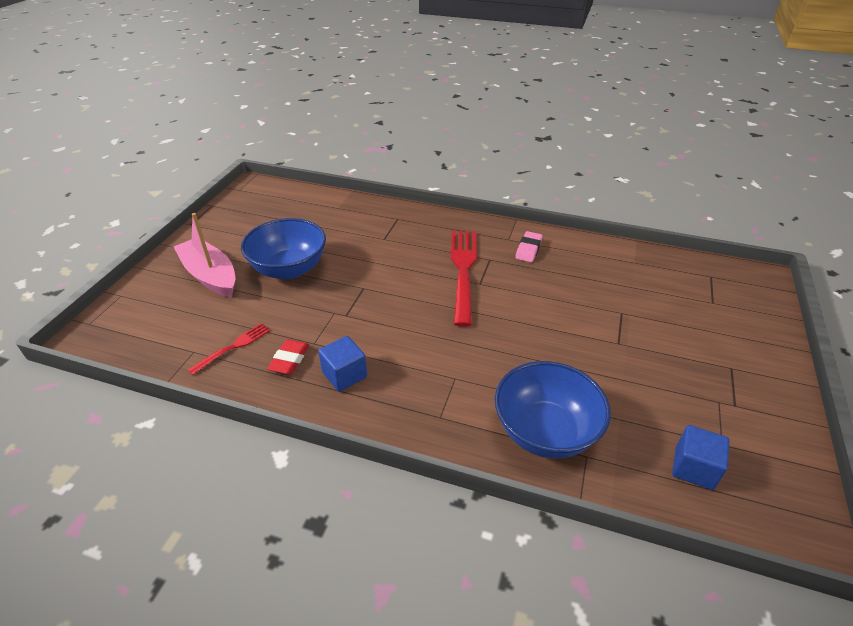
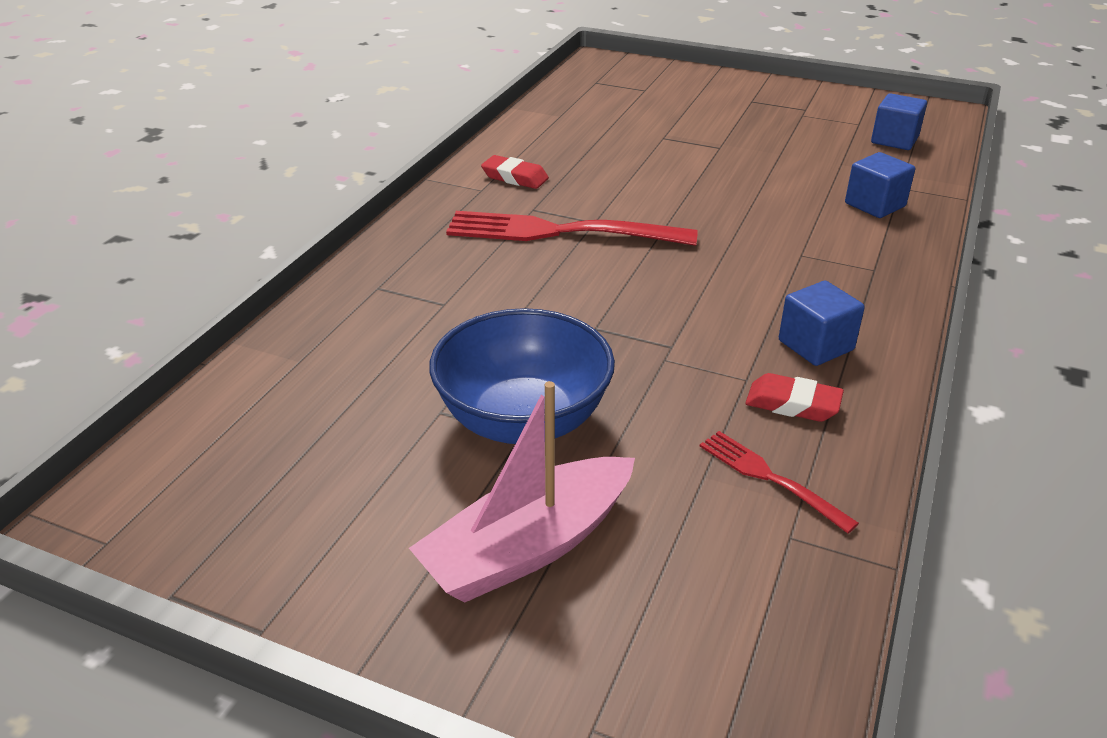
camera: 85 degrees left, 5 degrees down
blue bowl [495,361,611,459] -> blue cube [845,152,915,218]
pink eraser [515,231,543,262] -> red eraser [481,155,549,189]

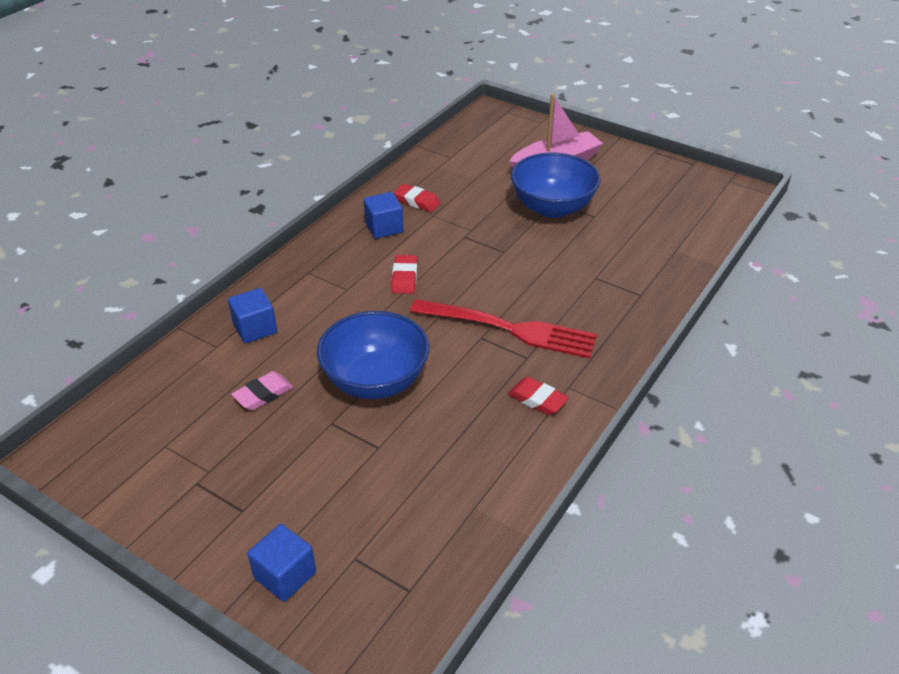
camera: 170 degrees left, 5 degrees up
red fork [700,431,859,533] -> none
blue cube [871,93,927,150] -> blue cube moved to [247,524,316,602]
none -> pink eraser [231,371,293,410]
none -> blue bowl [317,311,429,399]
none -> red eraser [392,255,417,294]

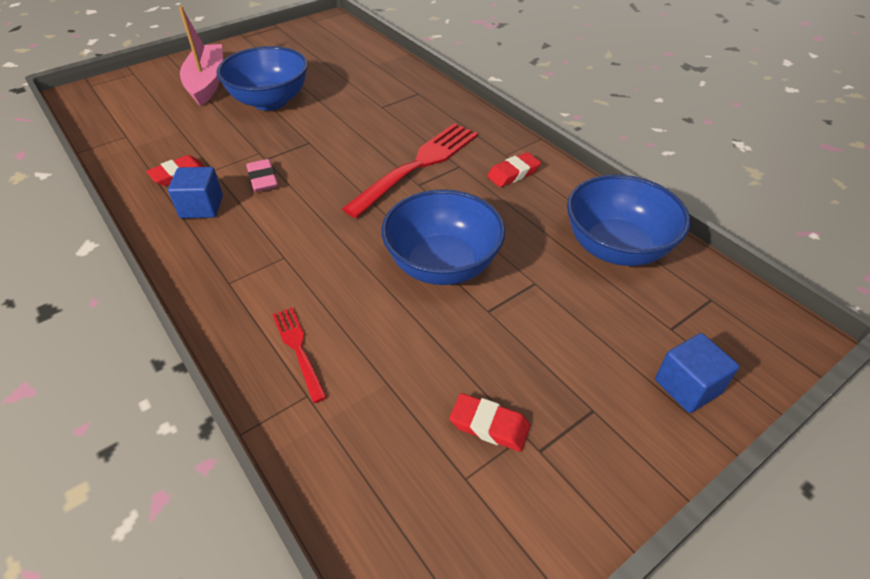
camera: 70 degrees left, 5 degrees up
blue cube [228,288,277,343] -> red fork [272,307,327,403]
pink eraser [231,371,293,410] -> pink eraser moved to [246,159,278,192]
red eraser [392,255,417,294] -> red eraser moved to [449,393,530,452]
none -> blue bowl [567,174,690,266]

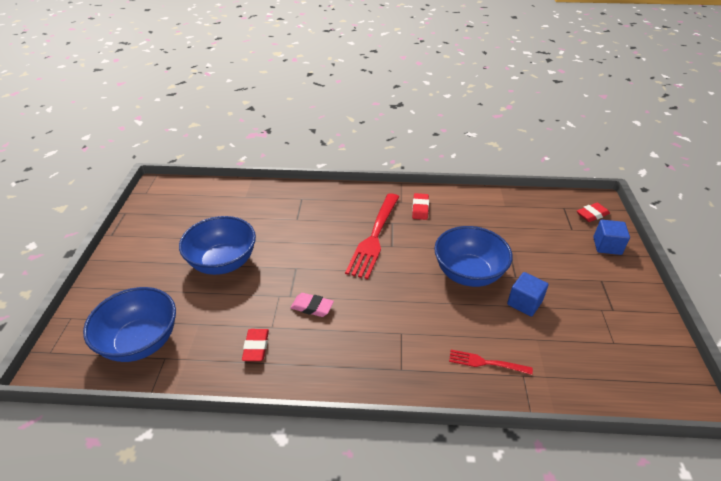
camera: 50 degrees left, 5 degrees down
blue cube [168,167,223,218] -> blue cube moved to [507,272,549,317]
pink boat [179,6,223,106] -> none
red fork [342,123,478,218] -> red fork turned 150 degrees counterclockwise [345,193,399,279]
red eraser [449,393,530,452] -> red eraser moved to [577,203,610,222]
blue bowl [567,174,690,266] -> blue bowl moved to [83,287,176,362]

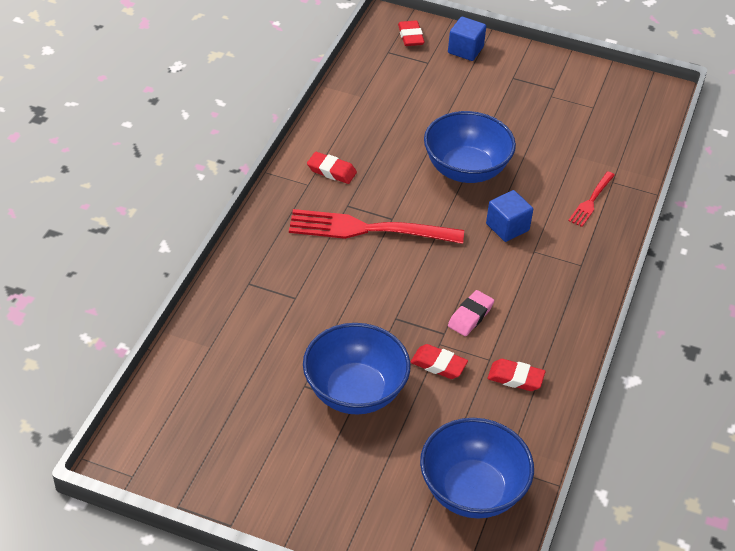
camera: 75 degrees left, 5 degrees up
red fork [345,193,399,279] -> red fork turned 150 degrees clockwise [289,209,464,244]
blue cube [507,272,549,317] -> blue cube moved to [486,190,533,242]
none -> red eraser [410,344,468,379]

